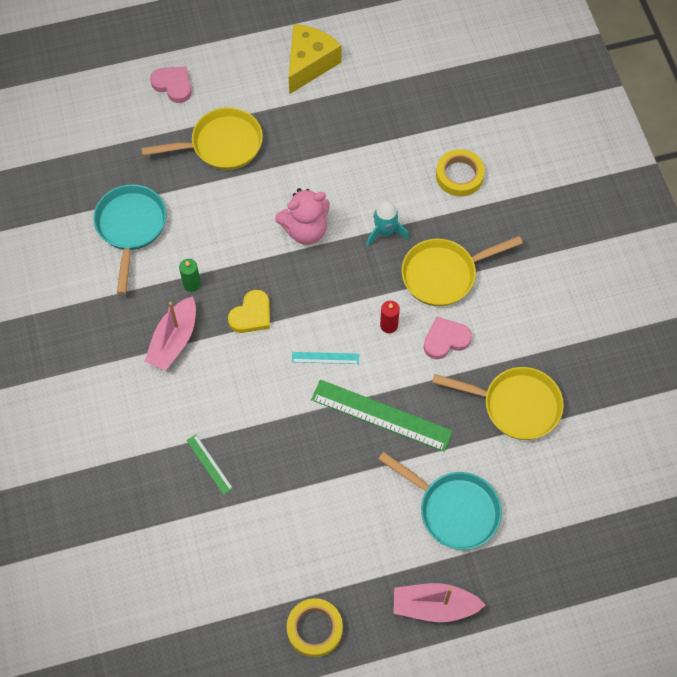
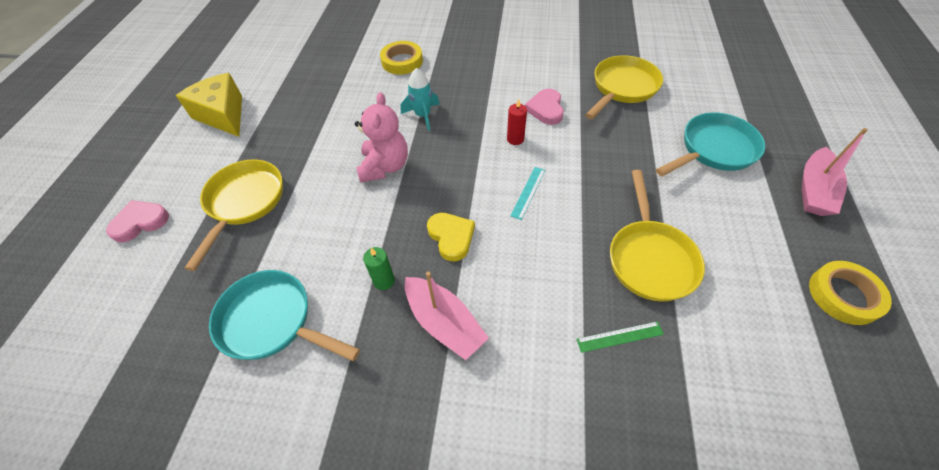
camera: 65 degrees left, 10 degrees down
green ruler [311,380,453,452] -> none
yellow pan [401,236,523,306] -> yellow pan moved to [610,170,705,302]

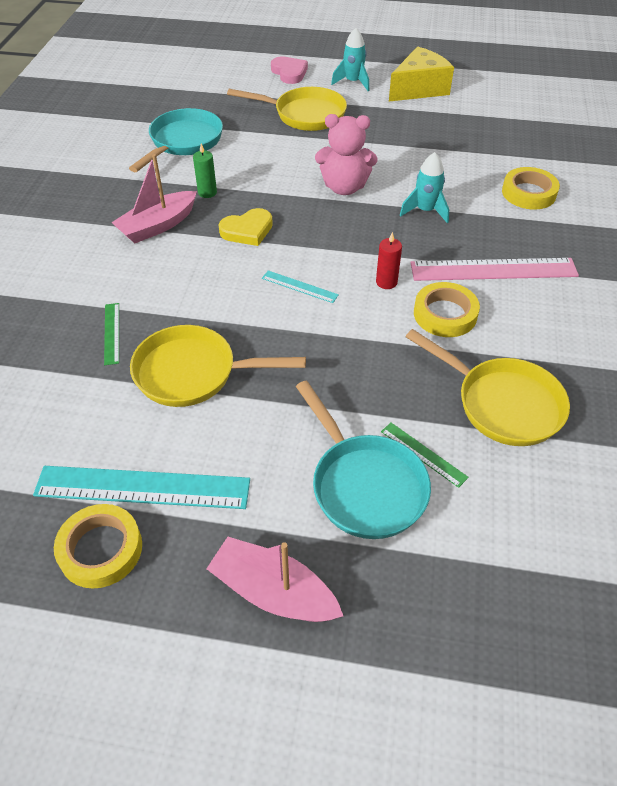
camera: 90 degrees right, 5 degrees down
pink heart [525,89,564,125] -> yellow tape [414,282,480,337]
none -> turquoise ruler [33,466,250,509]
none -> turquoise rocket [331,28,369,91]
none -> green ruler [381,423,469,488]
none -> pink ruler [410,258,579,281]

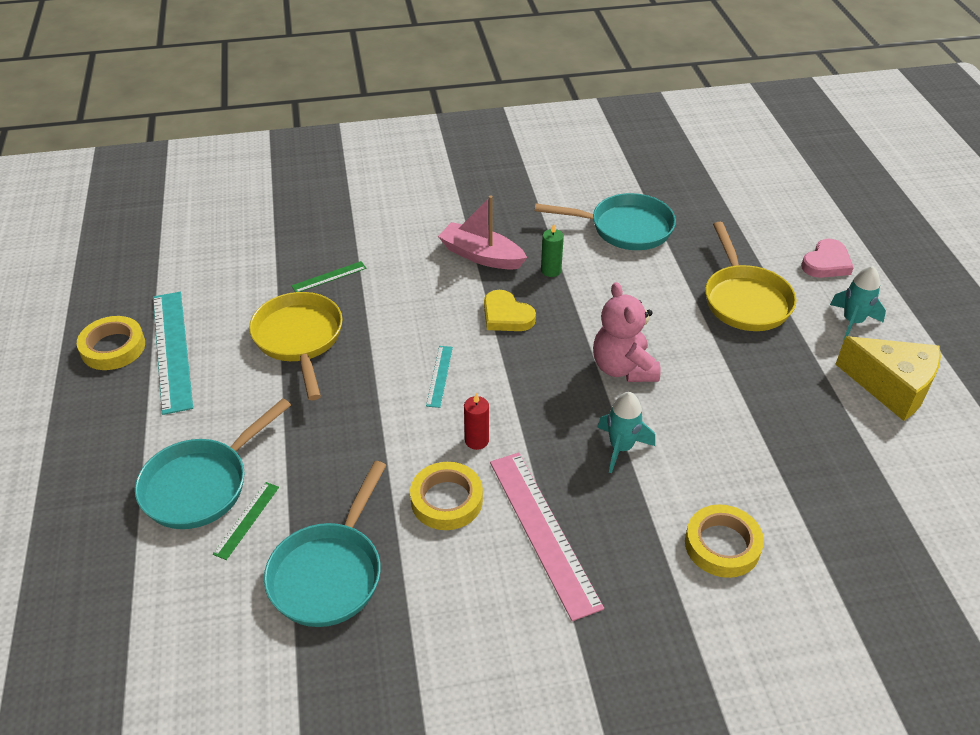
camera: 70 degrees right, 5 degrees down
pink boat [206,537,343,622] -> none
yellow pan [406,329,570,446] -> turquoise pan [264,461,386,627]

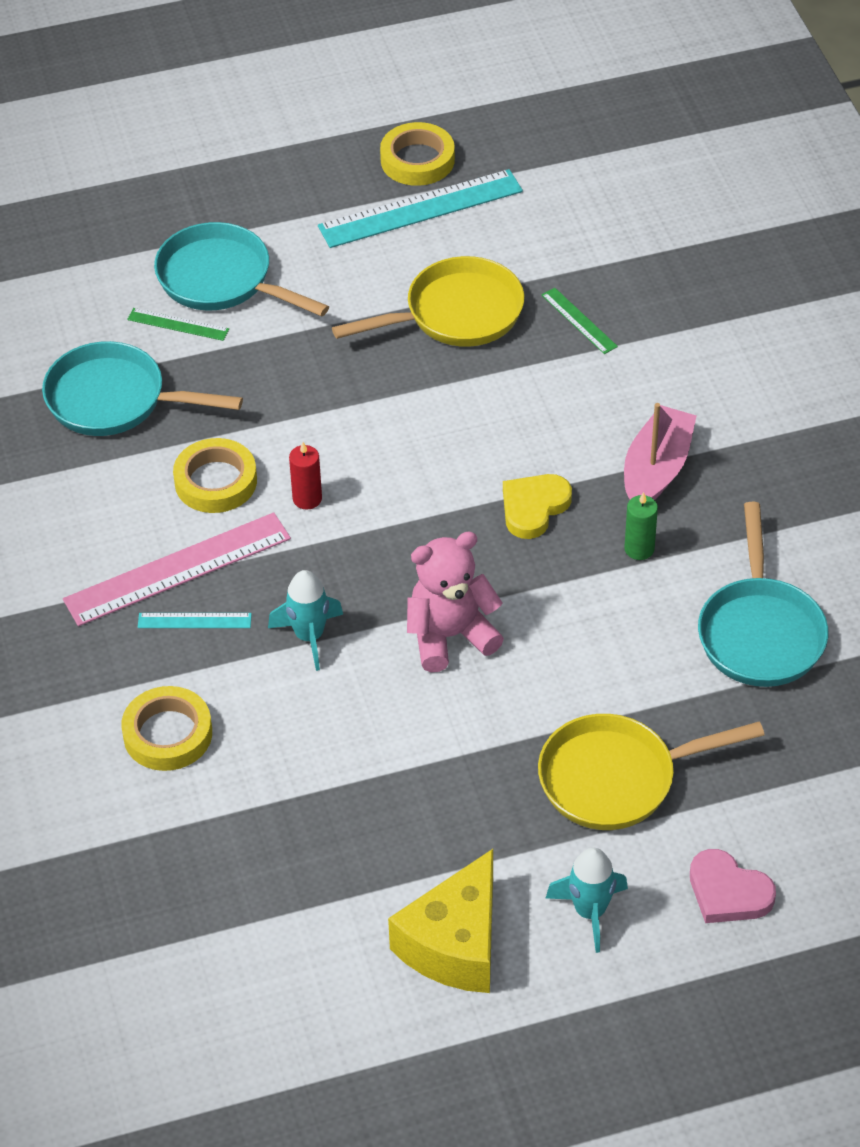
camera: 85 degrees right, 5 degrees up
turquoise ruler [426,346,453,408] -> turquoise ruler moved to [138,613,252,628]

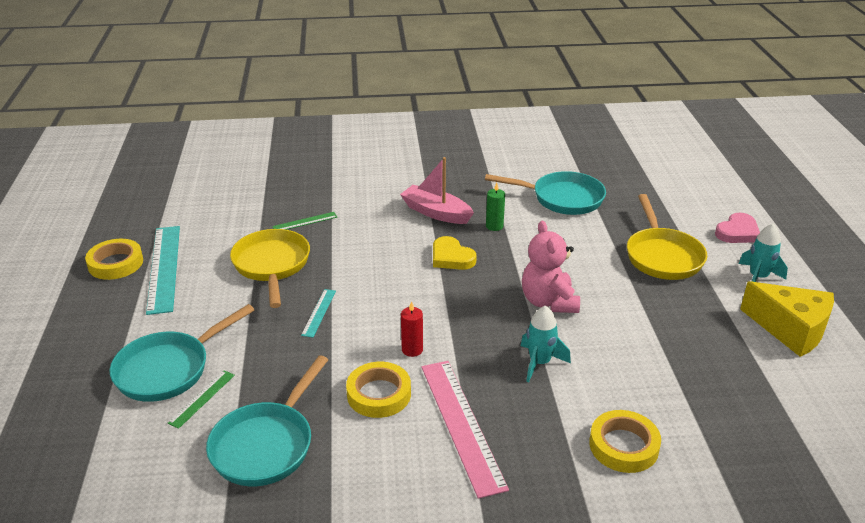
camera: 80 degrees left, 15 degrees down
turquoise ruler [138,613,252,628] -> turquoise ruler moved to [301,289,336,337]

